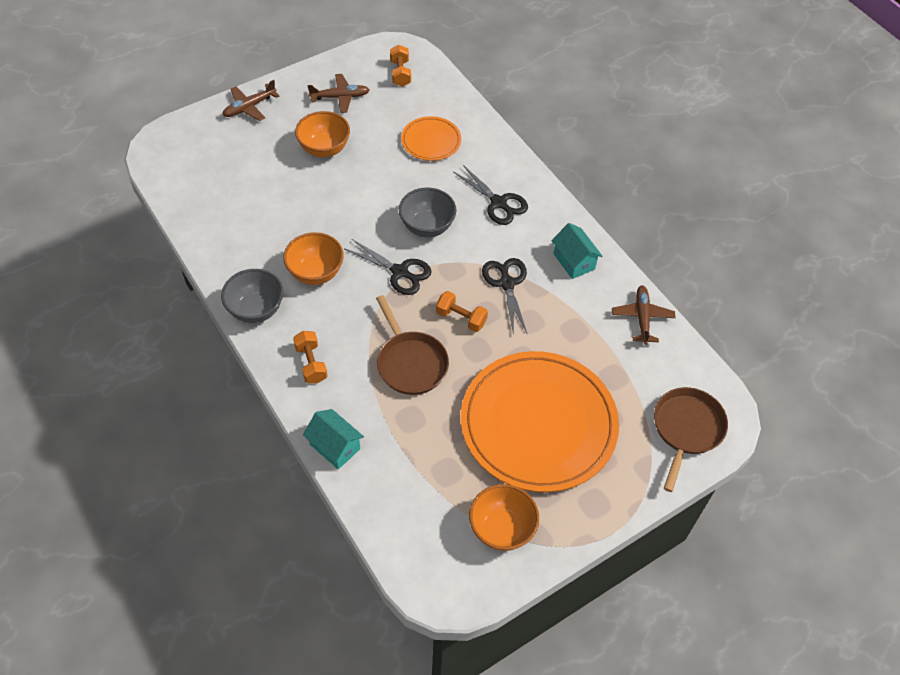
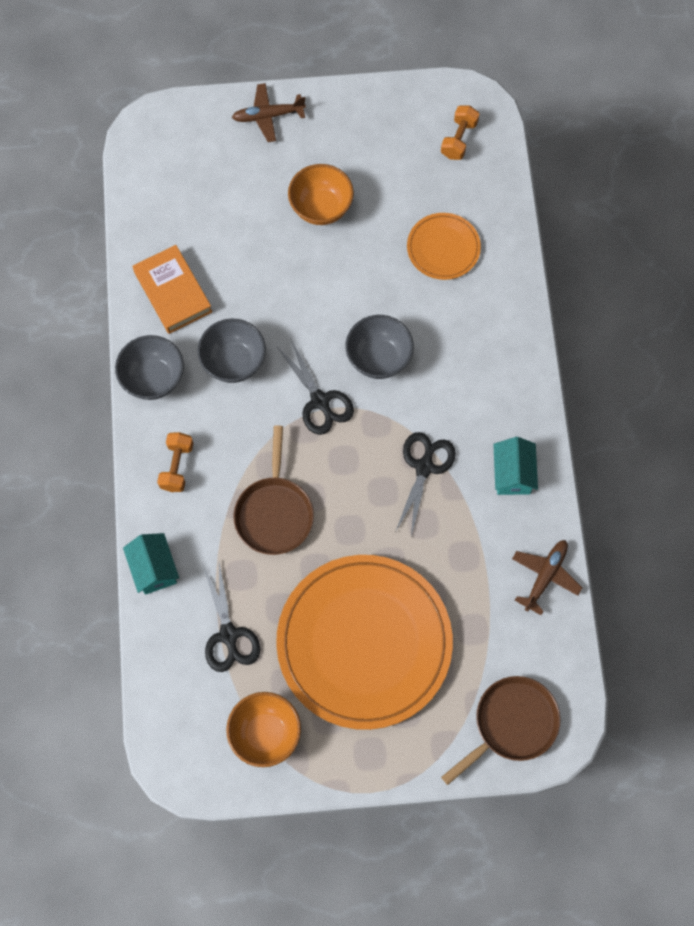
camera: 30 degrees right, 15 degrees up
orange bowl [283,232,344,285] -> grey bowl [197,319,266,383]
brown plane [307,74,370,113] -> none
orange dumbbell [436,291,488,332] -> none
black scissors [454,165,528,225] -> black scissors moved to [203,563,260,672]
none -> orange book [133,245,212,334]

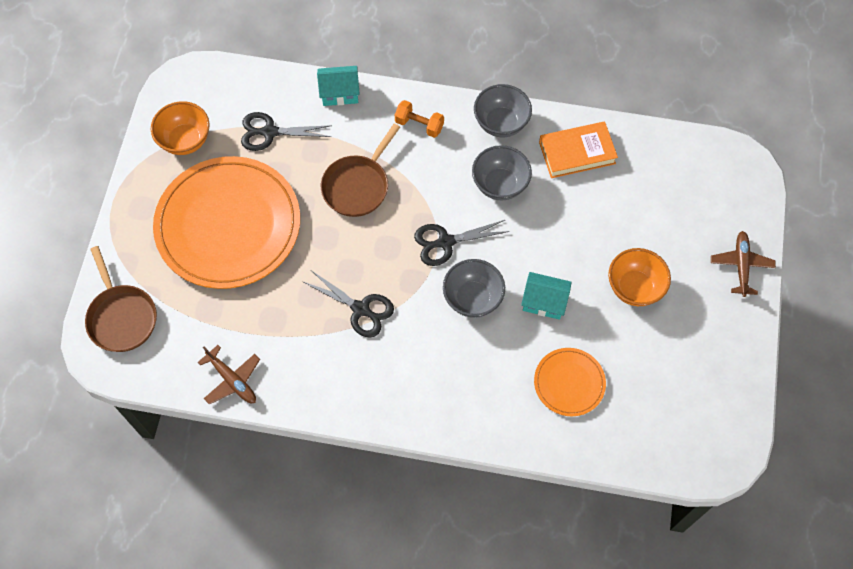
camera: 105 degrees right, 5 degrees down
brown pan [234,426,314,555] -> brown pan turned 75 degrees counterclockwise [321,123,400,217]
orange dumbbell [441,106,479,160] -> none
turquoise house [493,437,538,495] -> turquoise house moved to [521,272,572,320]

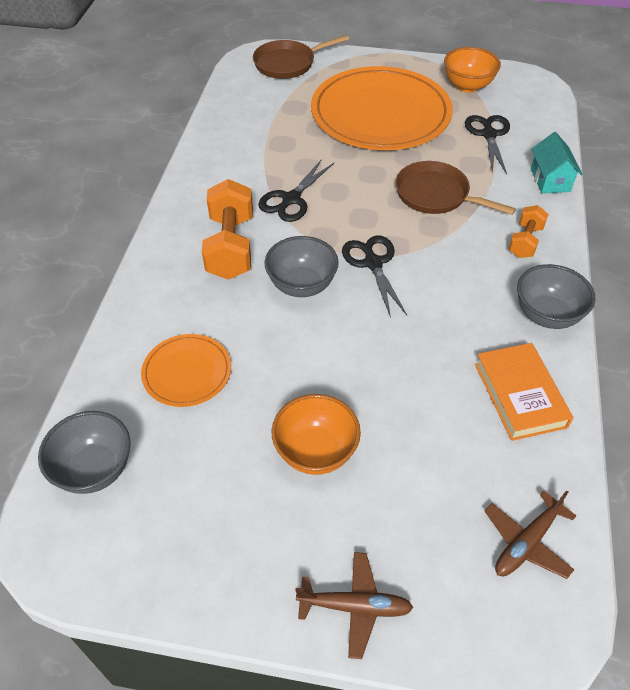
camera: 90 degrees right, 15 degrees down
brown plane [198,345,260,404] -> brown plane moved to [485,491,576,579]
grey bowl [472,145,532,201] -> grey bowl moved to [38,411,131,494]
turquoise house [521,272,572,320] -> none
none -> orange dumbbell [202,179,253,280]

